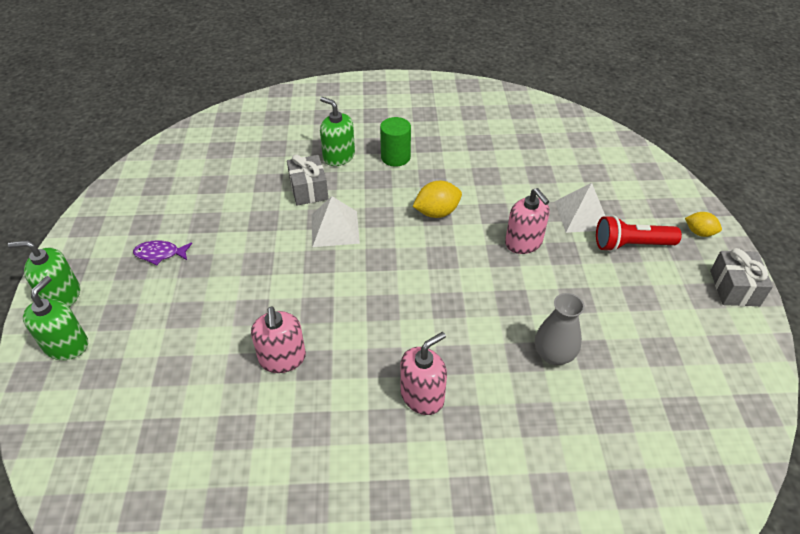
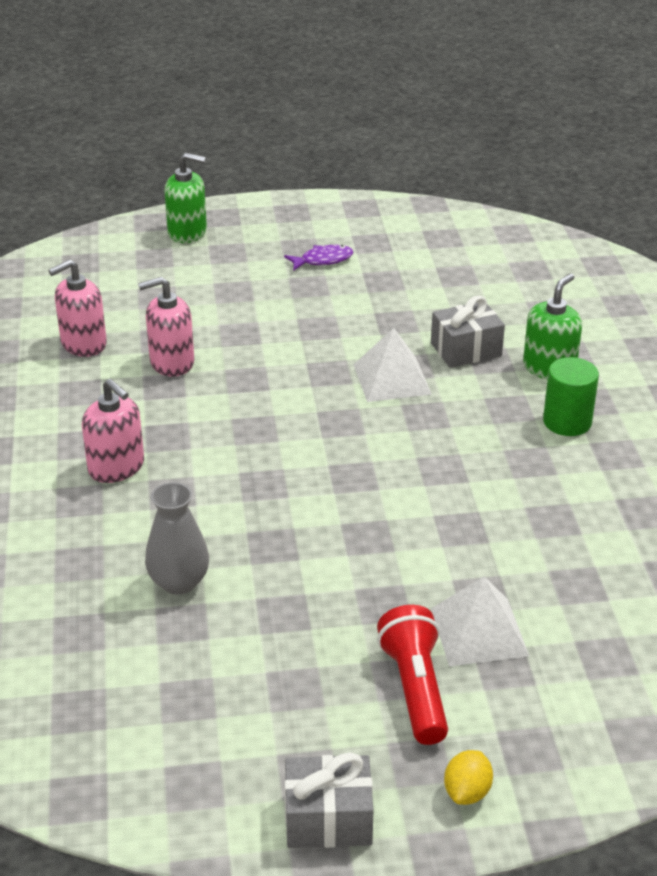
camera: 85 degrees right, 10 degrees down
green soap dispenser [8,240,80,307] -> none
purple fish [133,240,192,266] -> purple fish turned 75 degrees clockwise [284,245,353,271]
yellow lemon [412,181,462,218] -> none
pink soap dispenser [505,188,550,254] -> pink soap dispenser moved to [48,259,107,357]

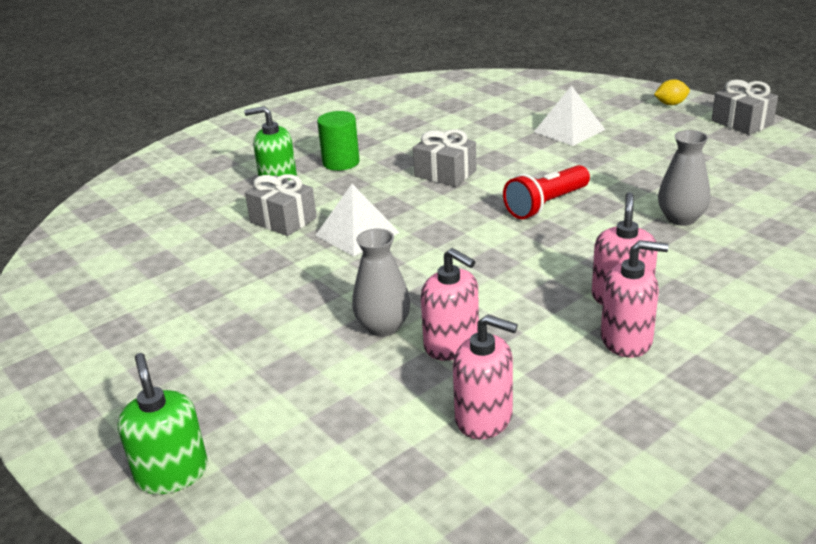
camera: 120 degrees left, 5 degrees down
purple fish [284,245,353,271] -> none
red flashlight [377,605,448,745] -> red flashlight moved to [503,165,590,219]
none -> grey vase [352,229,410,336]
none -> grey gift [413,129,477,187]
none -> pink soap dispenser [601,240,669,358]

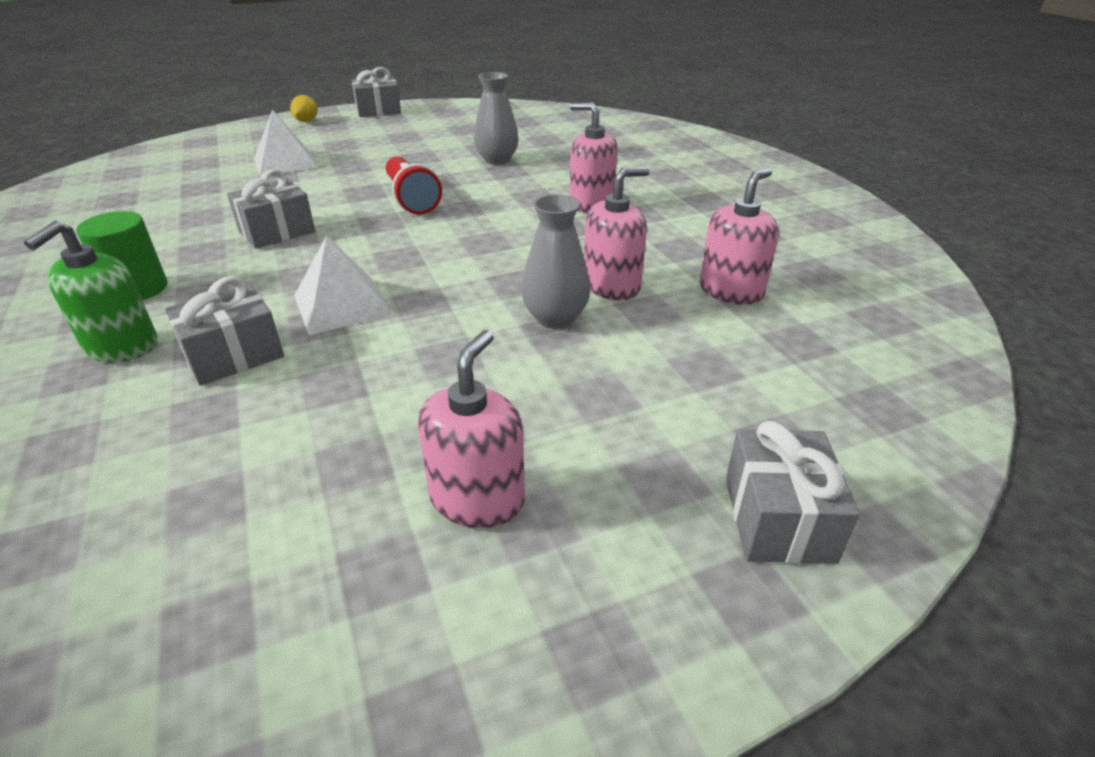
camera: 75 degrees left, 5 degrees up
green soap dispenser [118,353,208,494] -> grey gift [726,421,860,564]
pink soap dispenser [601,240,669,358] -> pink soap dispenser moved to [418,330,525,528]

